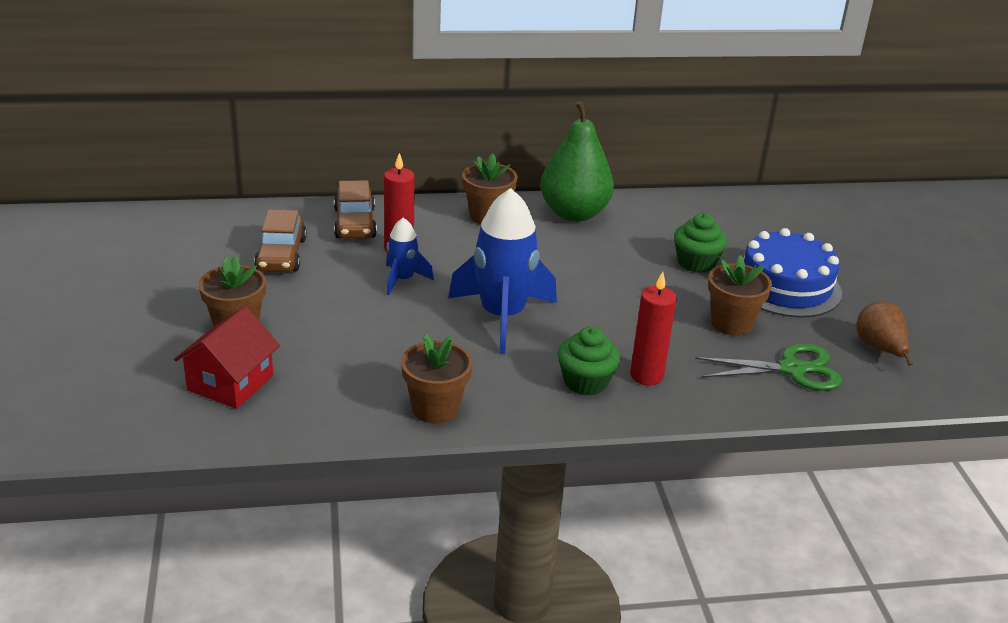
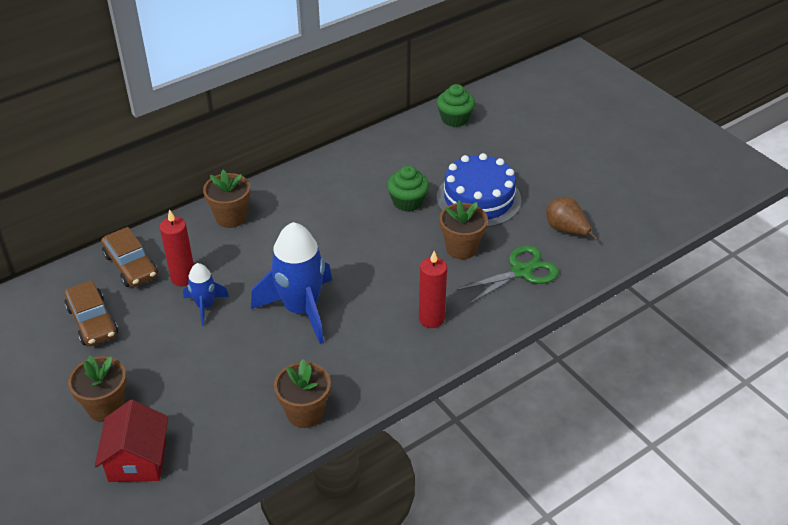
camera: 25 degrees left, 10 degrees up
green pear [540,101,614,222] -> none
green cupcake [558,326,620,396] -> green cupcake moved to [437,84,475,127]

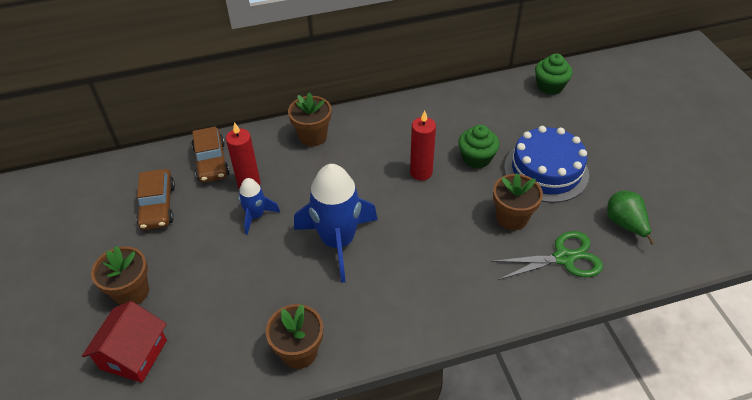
camera: 20 degrees right, 5 degrees up
red candle [419,251,447,328] -> red candle moved to [410,110,436,181]
brown pear [546,197,598,240] -> green pear [607,191,655,245]

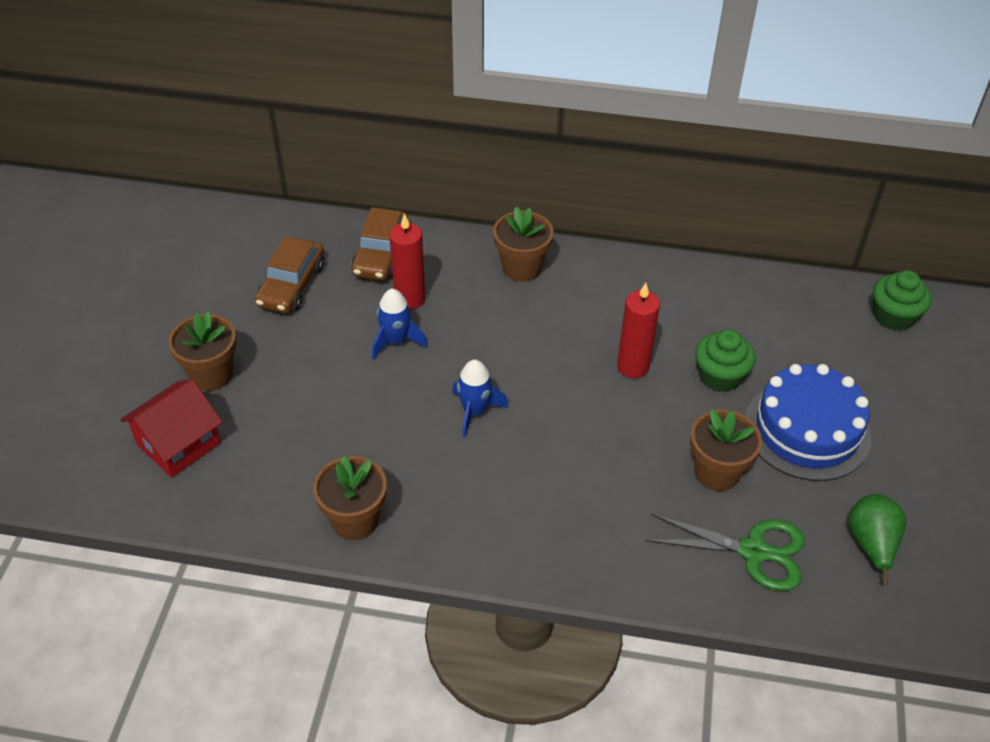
camera: 25 degrees right, 0 degrees up
blue rocket [294,164,378,283] -> blue rocket [452,360,508,438], size x0.51

